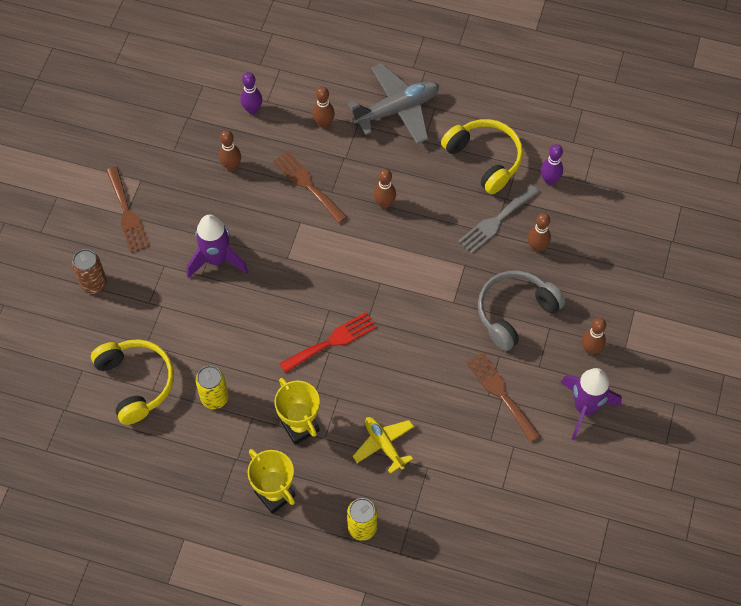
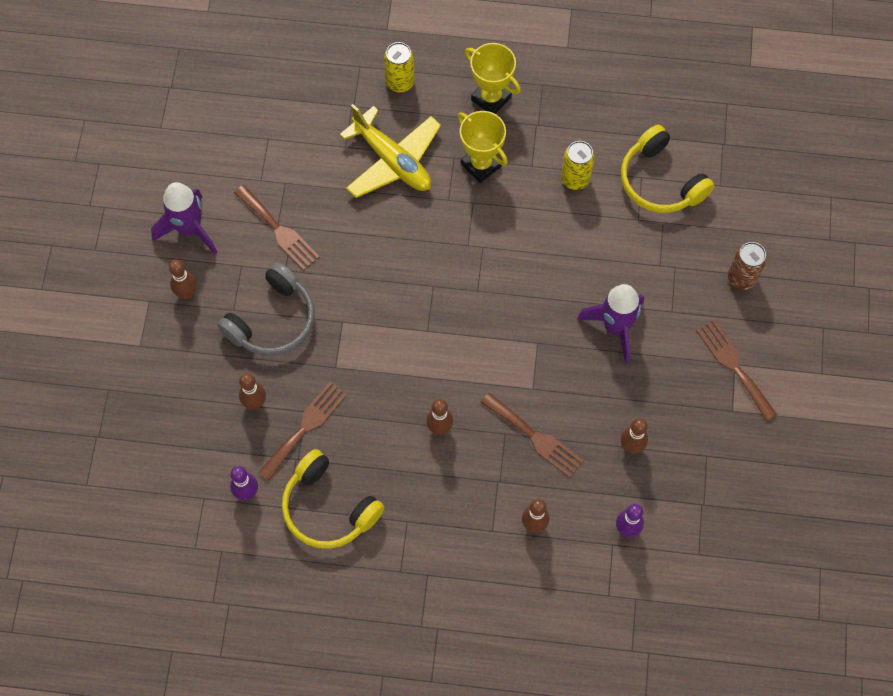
camera: 170 degrees right, 5 degrees up
red fork [279,312,377,373] -> none
grey plane [348,63,439,144] -> none
yellow plane [352,417,414,474] -> yellow plane [339,104,441,198], size x1.65
grey fork [458,185,539,254] -> brown fork [258,382,347,481]

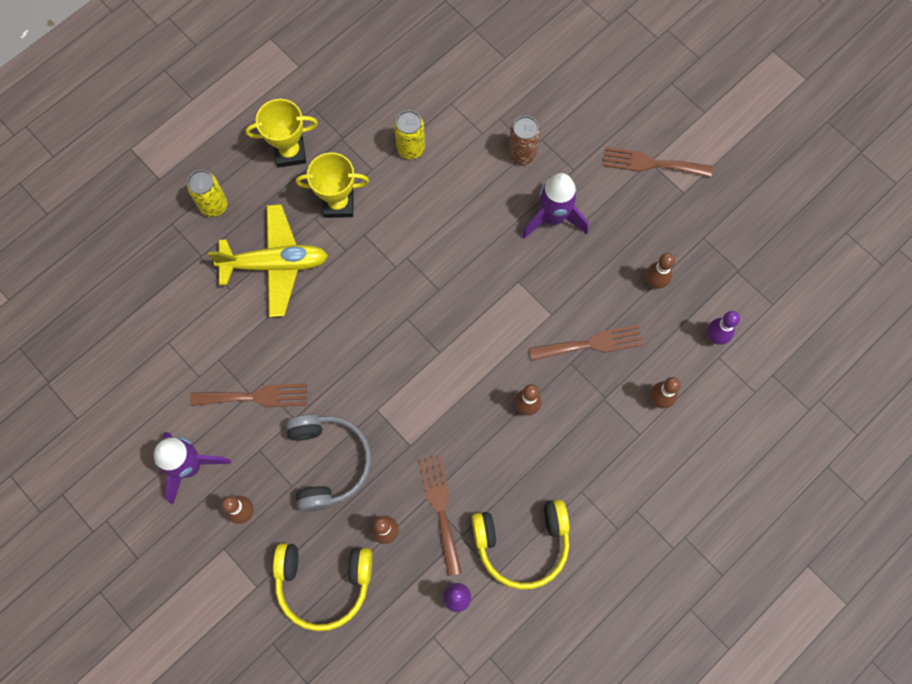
camera: 50 degrees left, 5 degrees up
yellow headphones [621,125,714,213] -> yellow headphones moved to [273,543,372,631]
brown can [728,242,767,290] -> brown can moved to [508,116,541,165]

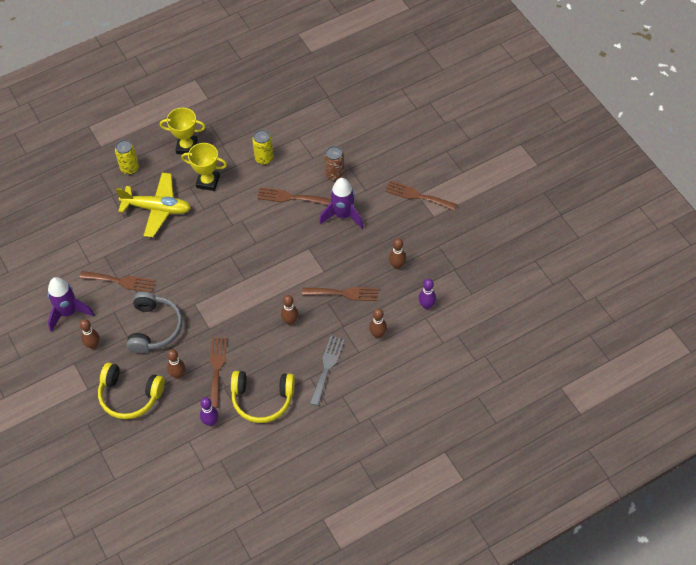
camera: 15 degrees right, 15 degrees down
none -> brown fork [257,187,331,205]
none -> grey fork [310,336,345,406]

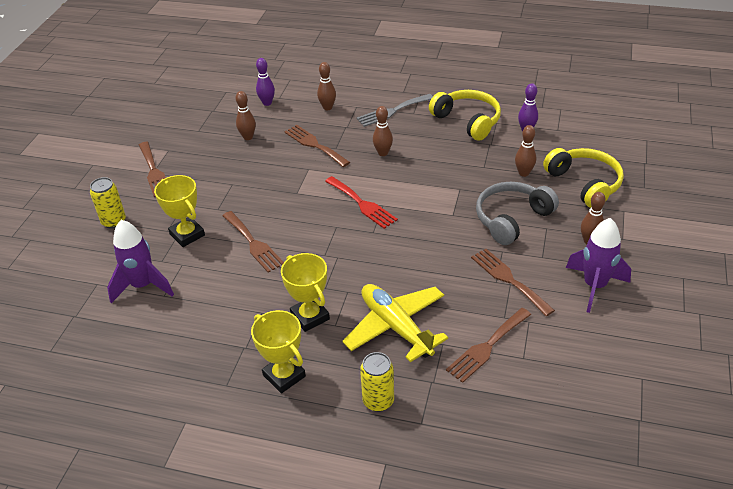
camera: 135 degrees left, 15 degrees down
brown fork [210,337,227,408] -> brown fork moved to [446,308,531,383]
yellow can [252,130,274,165] -> yellow can moved to [90,177,126,229]
purple rocket [319,178,364,229] -> purple rocket moved to [107,220,174,303]
brown can [324,146,344,181] -> yellow trophy [154,175,205,247]
none -> red fork [325,176,398,229]

